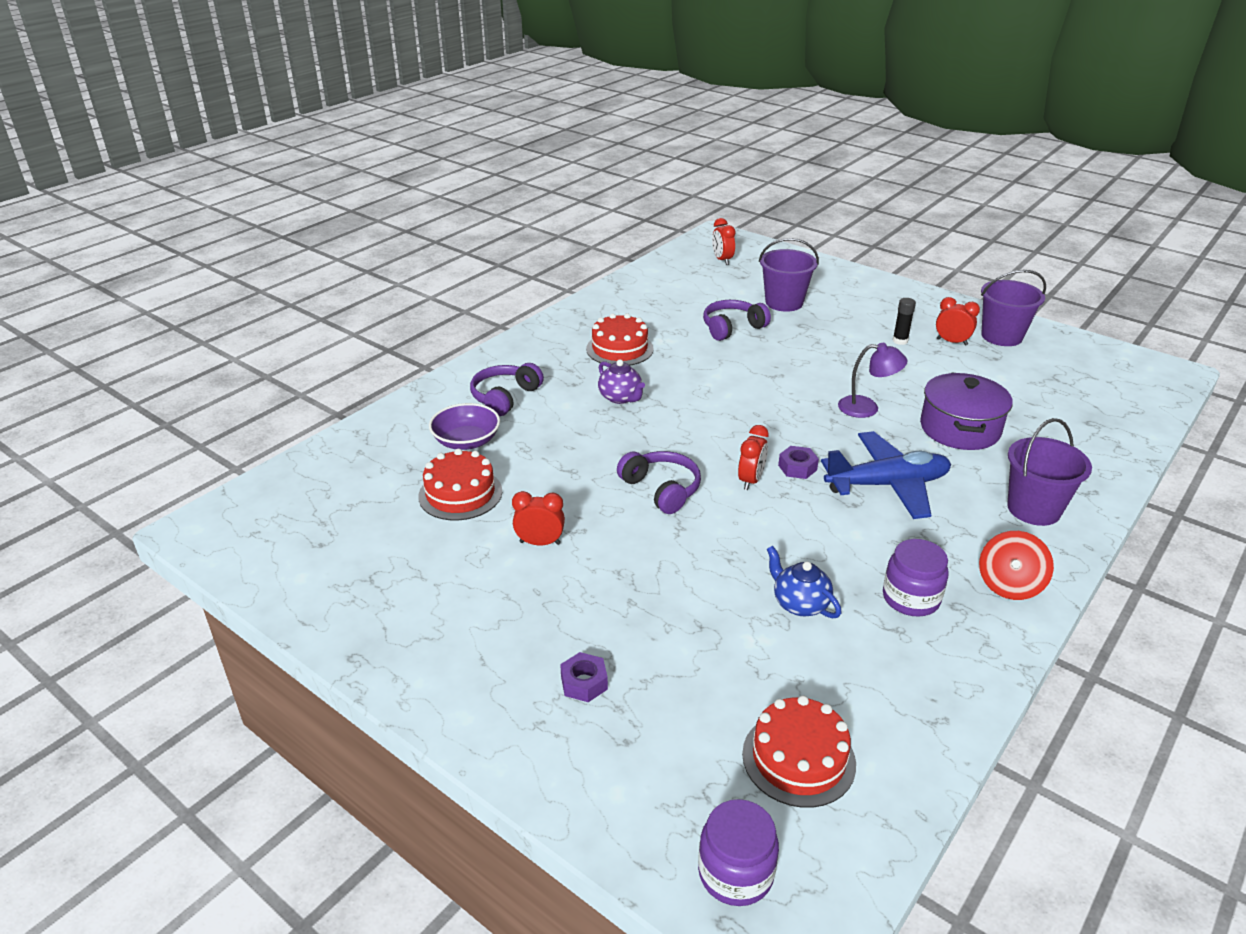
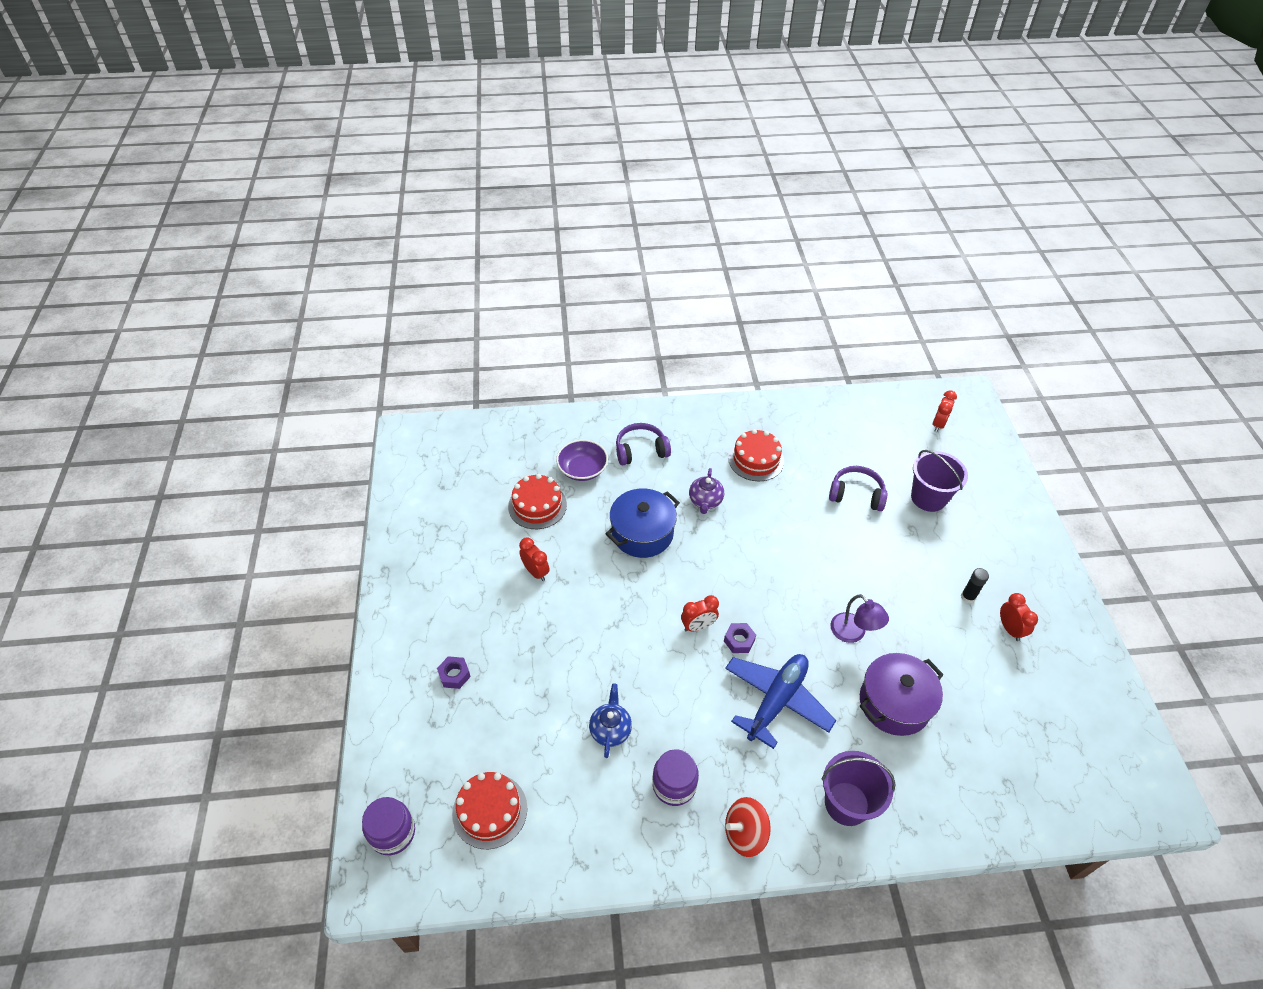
camera: 45 degrees right, 15 degrees up
purple headphones [617,451,701,514] -> none
blue plane [821,431,951,519] -> blue plane turned 90 degrees counterclockwise [725,654,836,749]
purple bucket [981,270,1046,346] -> none
none -> blue pot [606,489,680,558]

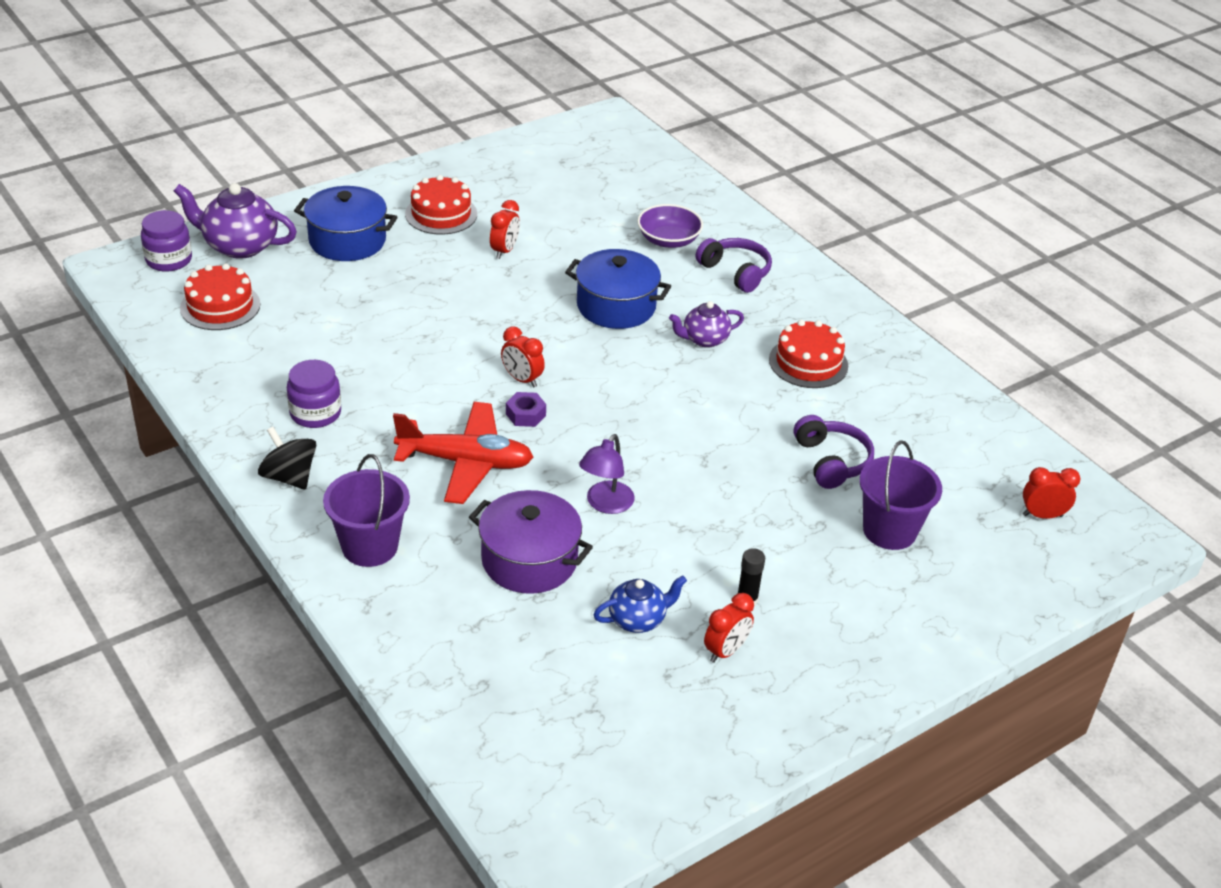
camera: 60 degrees right, 10 degrees down
purple nut [437,656,471,689] -> blue pot [294,186,397,261]
red cake [508,474,567,529] -> red cake moved to [405,175,477,235]
blue teapot [589,684,632,758] -> blue teapot moved to [594,575,687,633]
blue plane [725,654,836,749] -> red plane [393,402,533,504]
red spinning top [725,797,771,857] -> black spinning top [258,427,316,490]
none -> purple teapot [174,183,297,259]

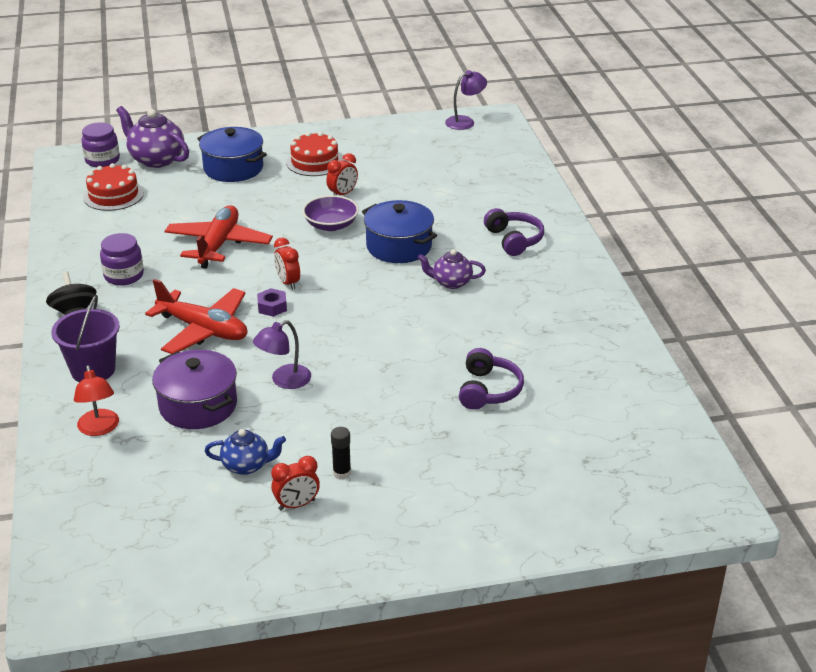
camera: 25 degrees right, 5 degrees down
purple bowl [637,204,703,248] -> purple bowl moved to [302,195,359,231]
red cake [769,320,848,388] -> none
purple bucket [859,440,942,550] -> none
red clock [1023,467,1080,519] -> none
none -> red lamp [74,365,119,436]
none -> red plane [165,205,273,269]
none -> purple lamp [445,70,487,130]

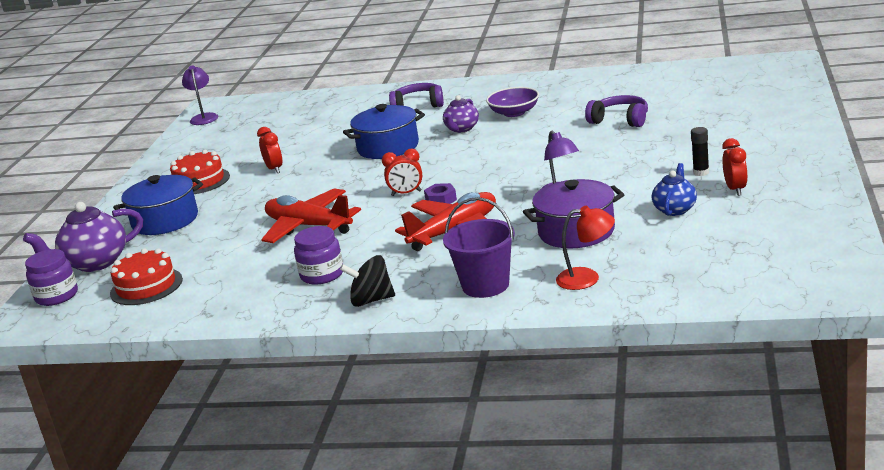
camera: 65 degrees left, 10 degrees down
purple bowl [302,195,359,231] -> purple bowl moved to [486,87,539,117]

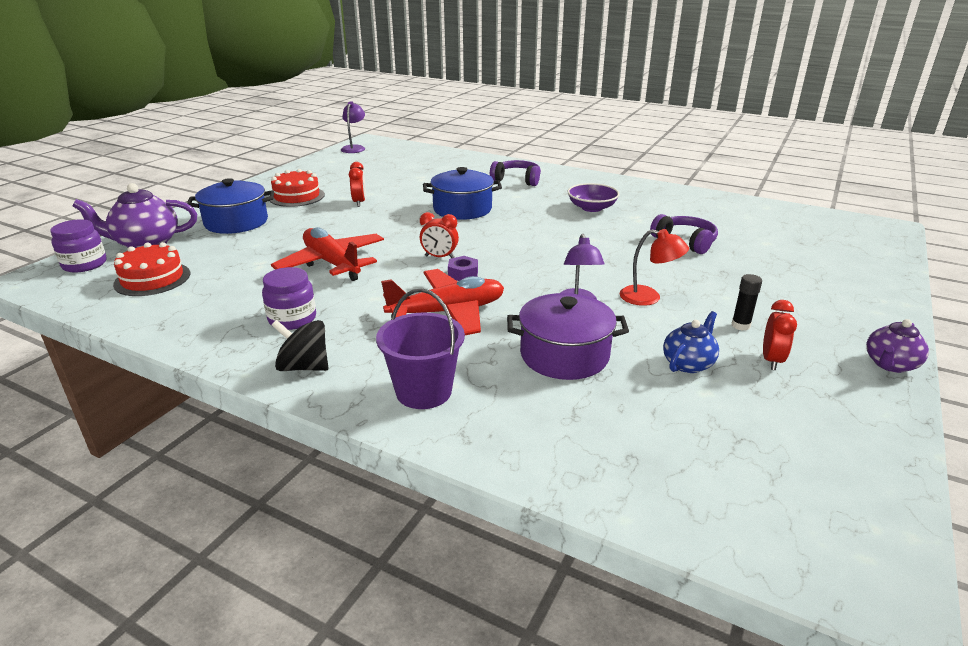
camera: 15 degrees right, 5 degrees up
purple teapot [443,95,479,133] -> purple teapot moved to [866,319,929,373]
red lamp [556,206,615,290] -> red lamp moved to [620,229,689,306]

